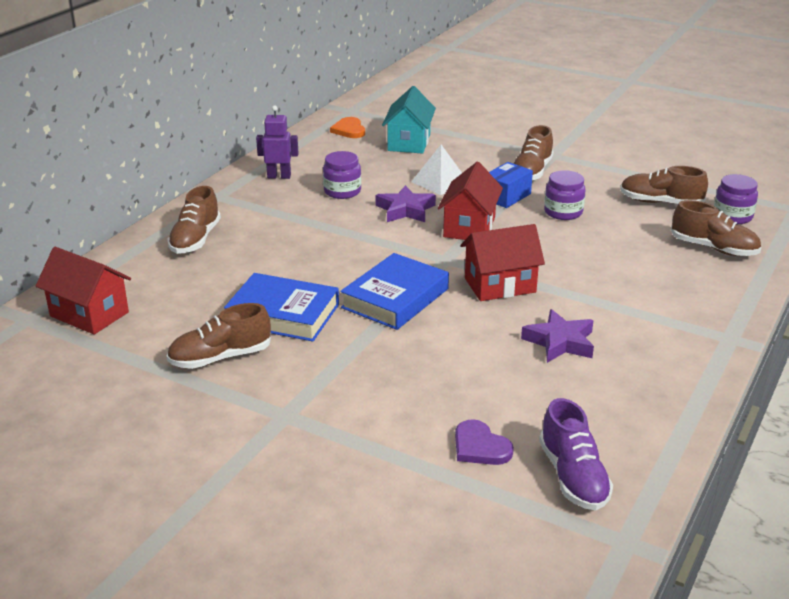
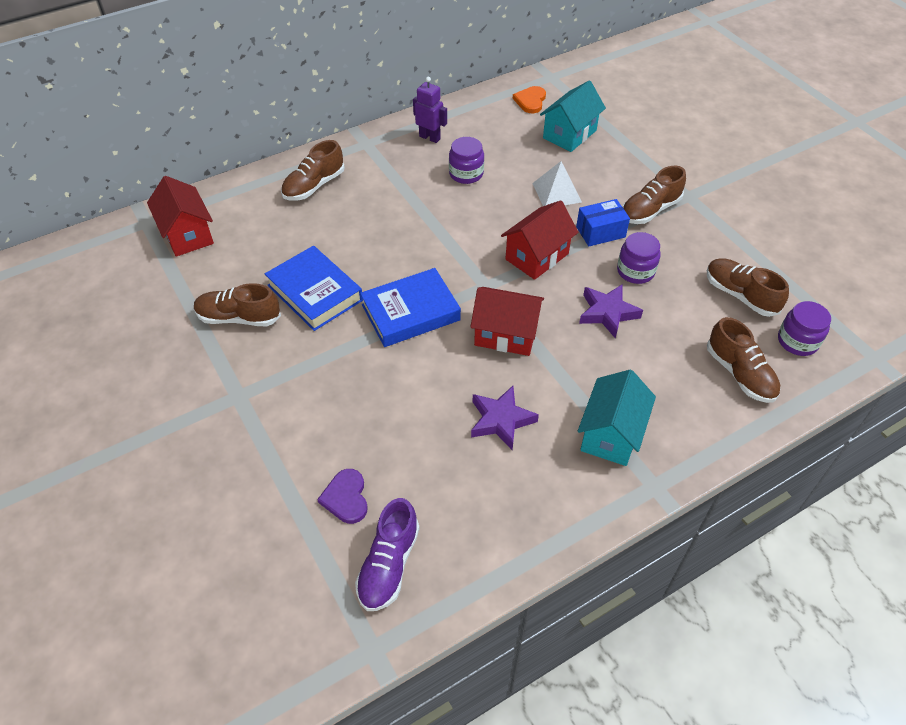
camera: 30 degrees right, 20 degrees up
purple star [375,185,436,222] -> purple star moved to [579,284,643,339]
none -> turquoise house [578,370,656,466]

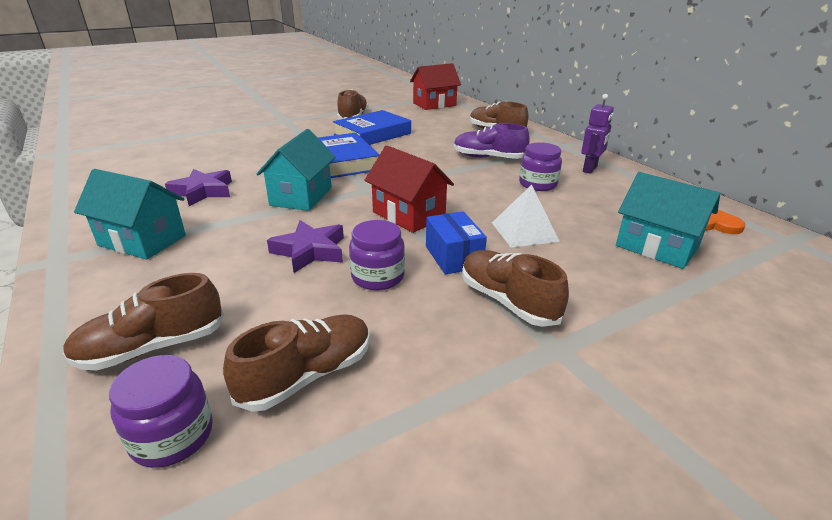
camera: 90 degrees right, 20 degrees down
purple heart [317,469,368,524] -> none
purple shoe [355,498,420,611] -> purple shoe moved to [454,123,530,159]
red house [470,287,544,356] -> turquoise house [257,129,335,211]

